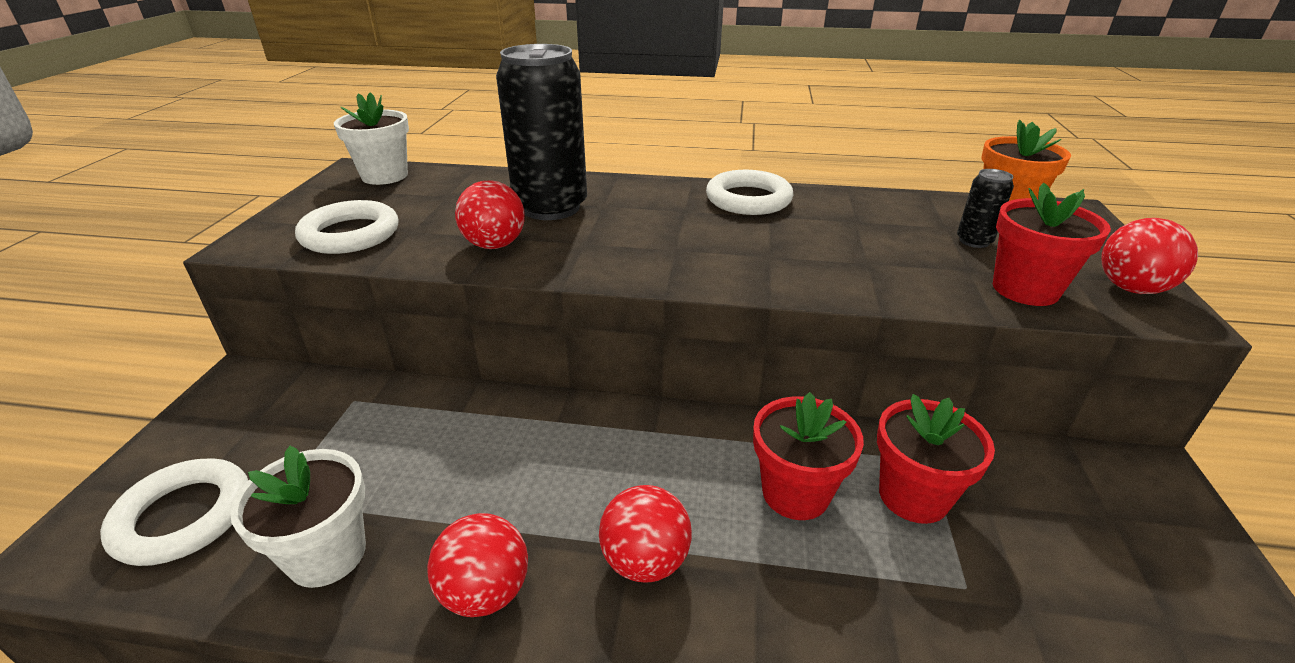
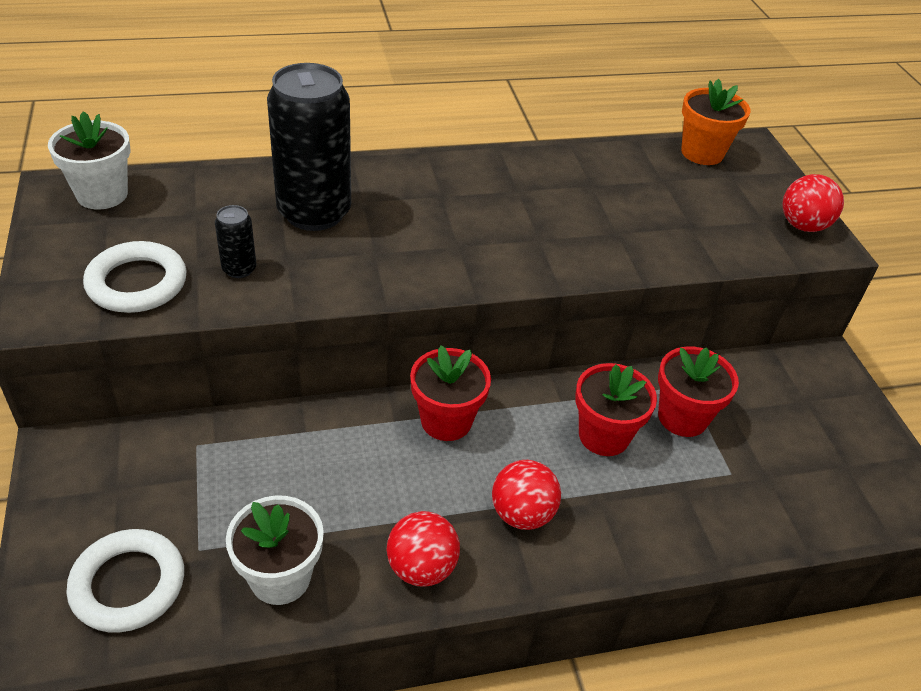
camera: 25 degrees left, 10 degrees up
red ball [455,180,525,249] -> none
white ring [706,170,794,215] -> none
black can [957,169,1014,248] -> black can moved to [215,205,256,278]
red flower pot [993,183,1111,306] -> red flower pot moved to [410,345,491,441]

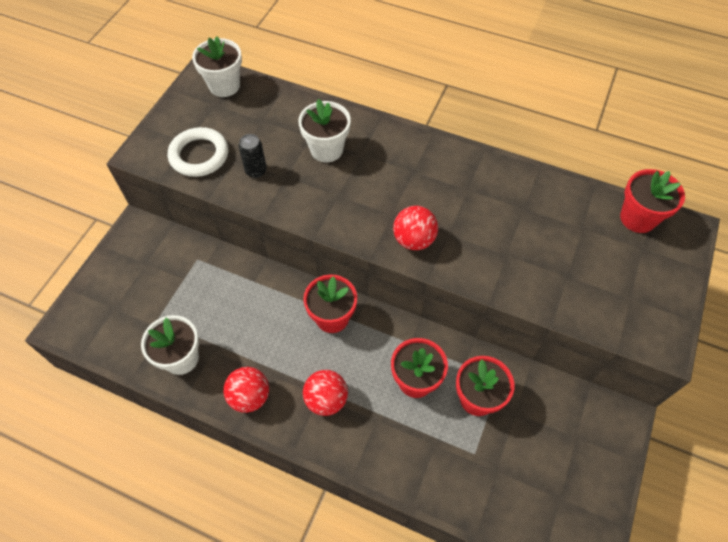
camera: 40 degrees right, 15 degrees up
white ring [66,529,184,632] -> none
black can [267,63,351,231] -> white flower pot [298,99,351,162]
orange flower pot [681,79,750,165] -> red flower pot [620,169,685,233]
red ball [783,174,844,232] -> red ball moved to [393,206,438,250]

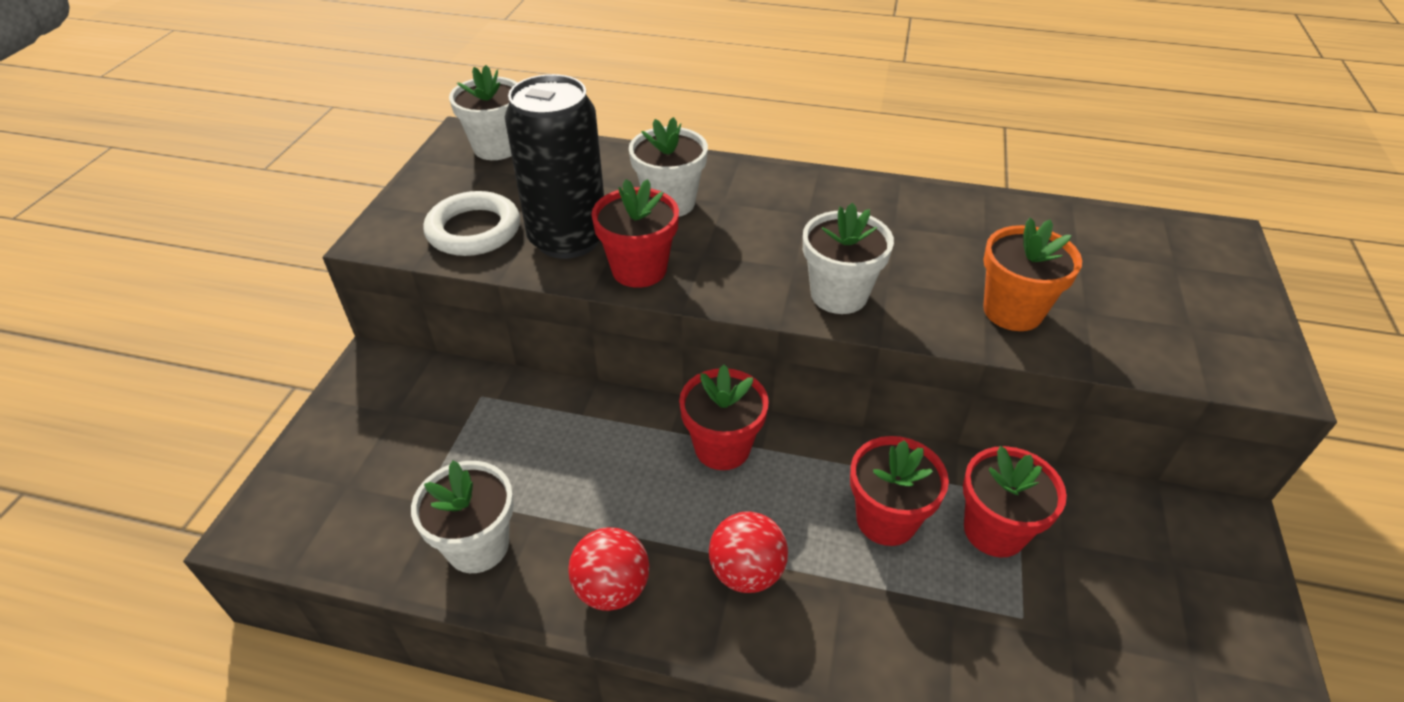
camera: 10 degrees left, 15 degrees down
black can [239,134,267,178] -> black can [505,74,604,259], size x2.31
red ball [393,206,438,250] -> white flower pot [803,203,894,314]
red flower pot [620,169,685,233] -> red flower pot moved to [591,179,679,288]
none -> orange flower pot [983,218,1082,331]

